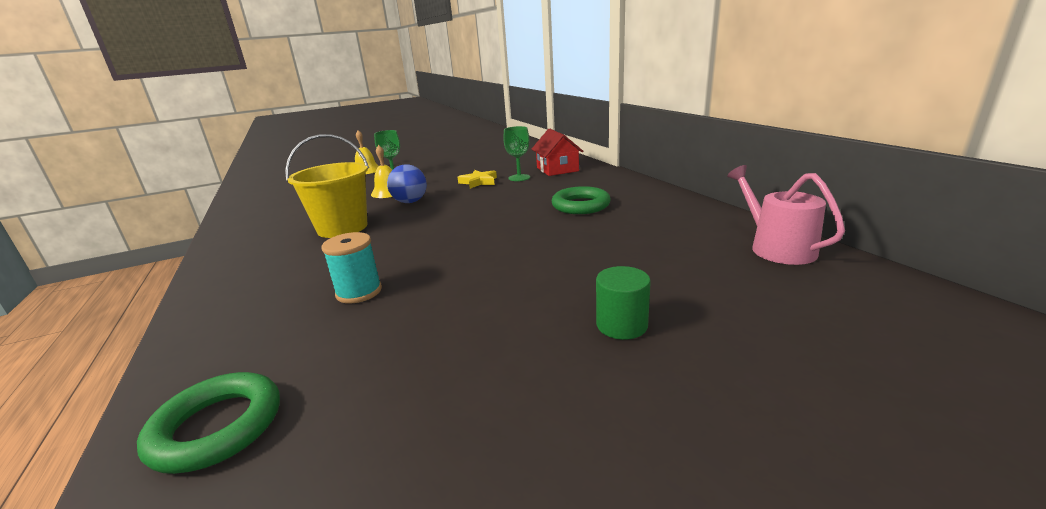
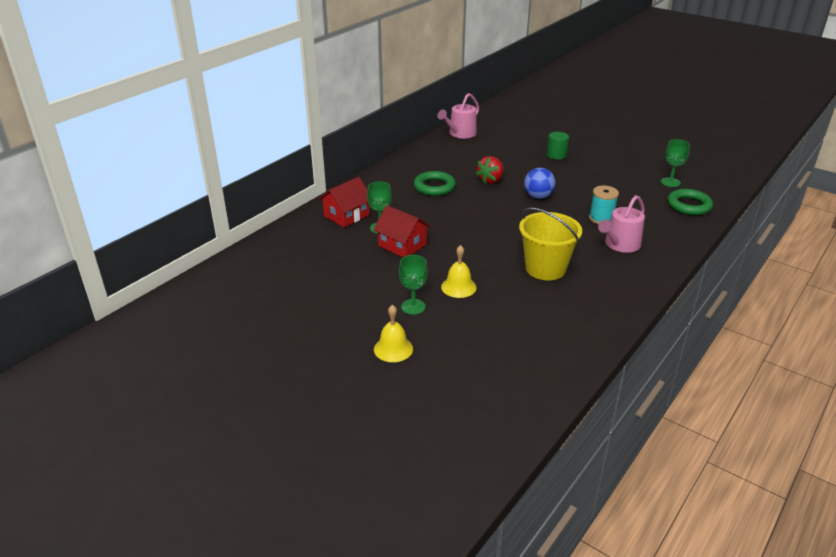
camera: 120 degrees left, 10 degrees up
blue ball [387,164,427,203] -> blue ball moved to [524,168,555,199]
yellow star [457,170,497,189] -> red house [373,205,431,257]
none -> red strawberry [476,156,504,184]
none -> pink watering can [598,195,645,253]
none -> green goblet [661,139,690,187]

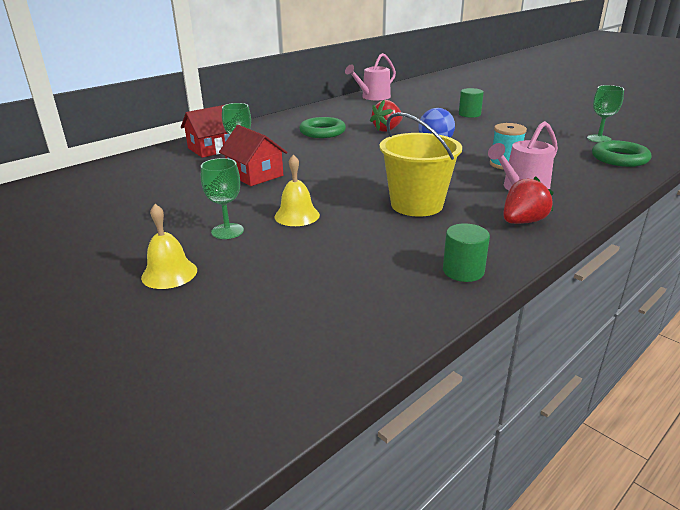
camera: 10 degrees right, 5 degrees down
none -> green cylinder [443,223,490,282]
none -> red strawberry [503,177,554,224]

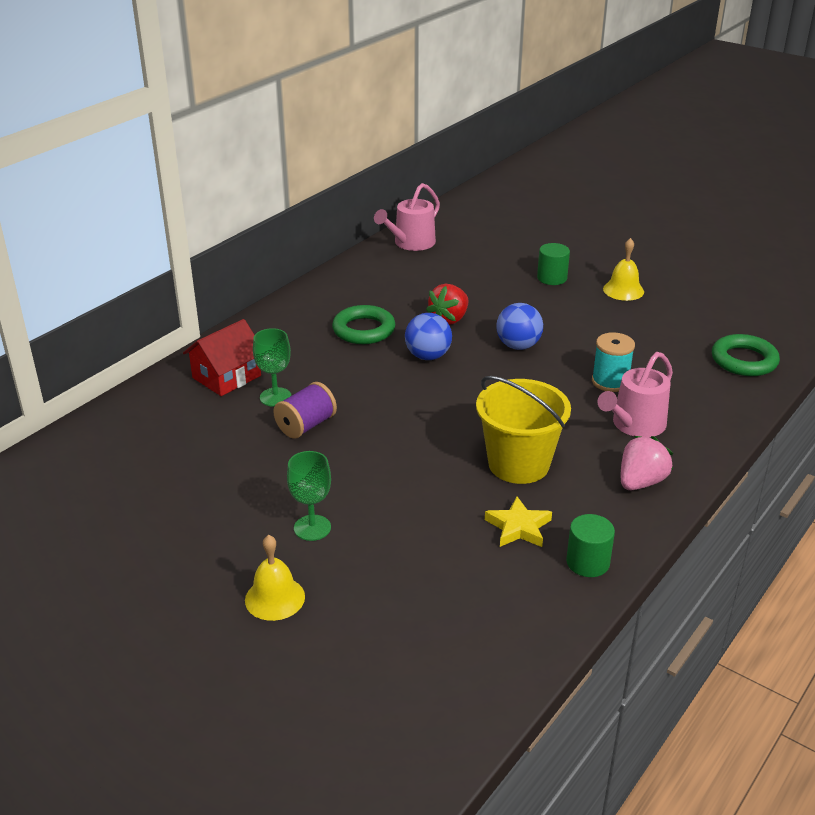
camera: 10 degrees left, 5 degrees up
red house [219,125,287,186] -> purple spool [273,382,337,439]
yellow bell [274,154,320,226] -> yellow bell moved to [603,238,644,301]
red strawberry [503,177,554,224] -> pink strawberry [621,436,673,490]
green goblet [587,85,624,142] -> none
none -> blue ball [405,313,452,360]
none -> yellow star [485,496,552,547]

